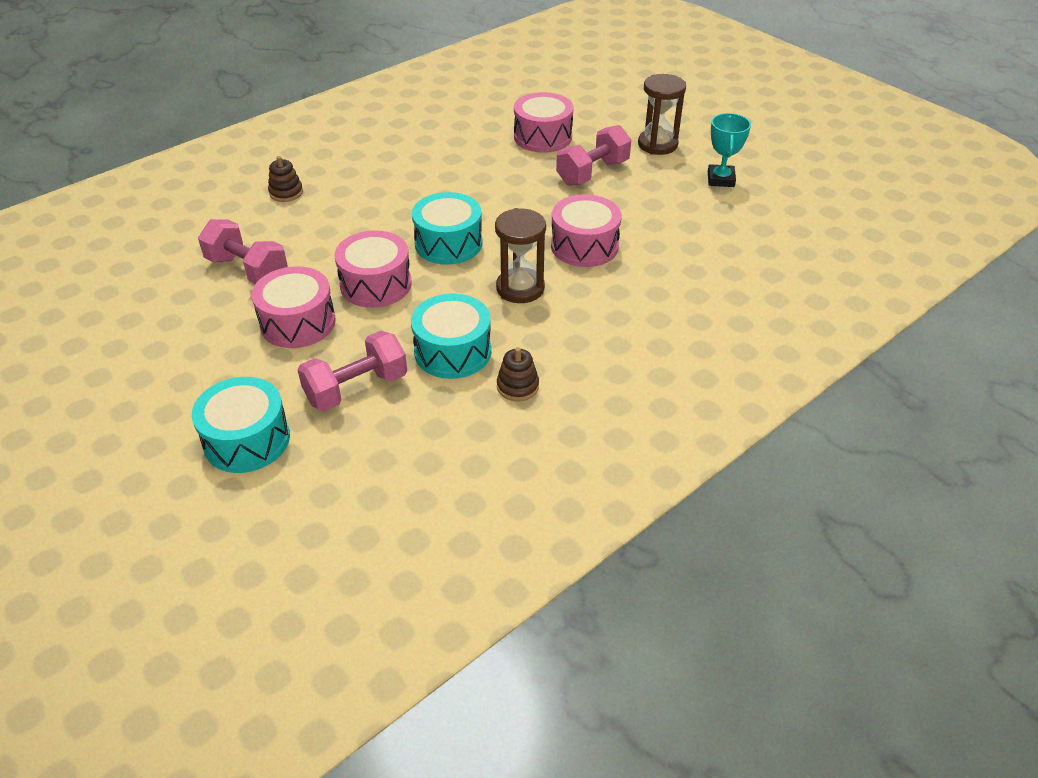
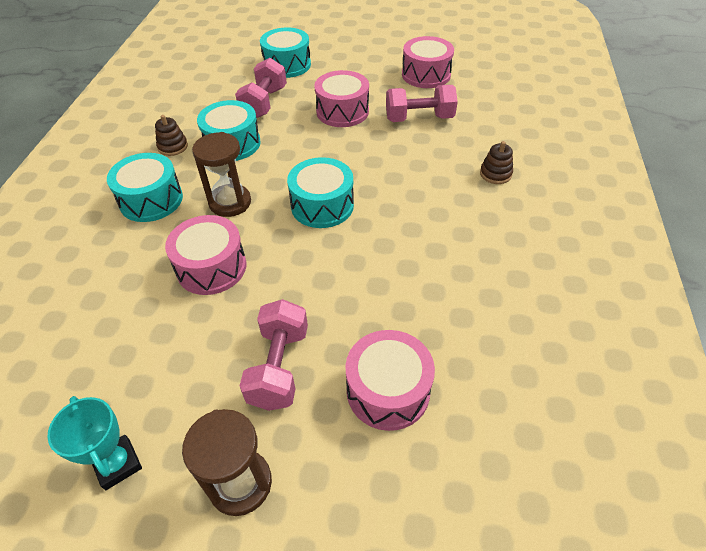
camera: 140 degrees right, 5 degrees up
pink drum [334,230,412,308] -> pink drum moved to [402,36,454,88]
none -> turquoise drum [107,153,183,222]

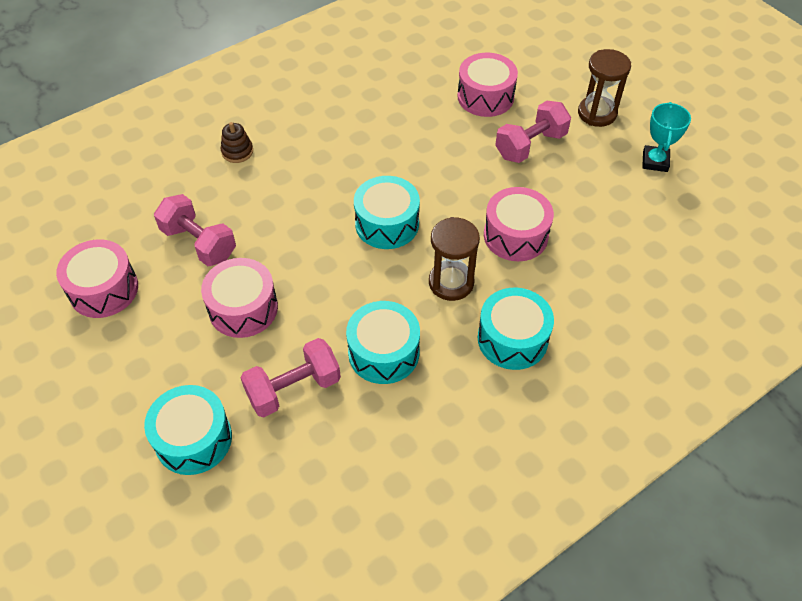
camera: 135 degrees left, 5 degrees up
brown stacking toy [155,115,188,156] -> none

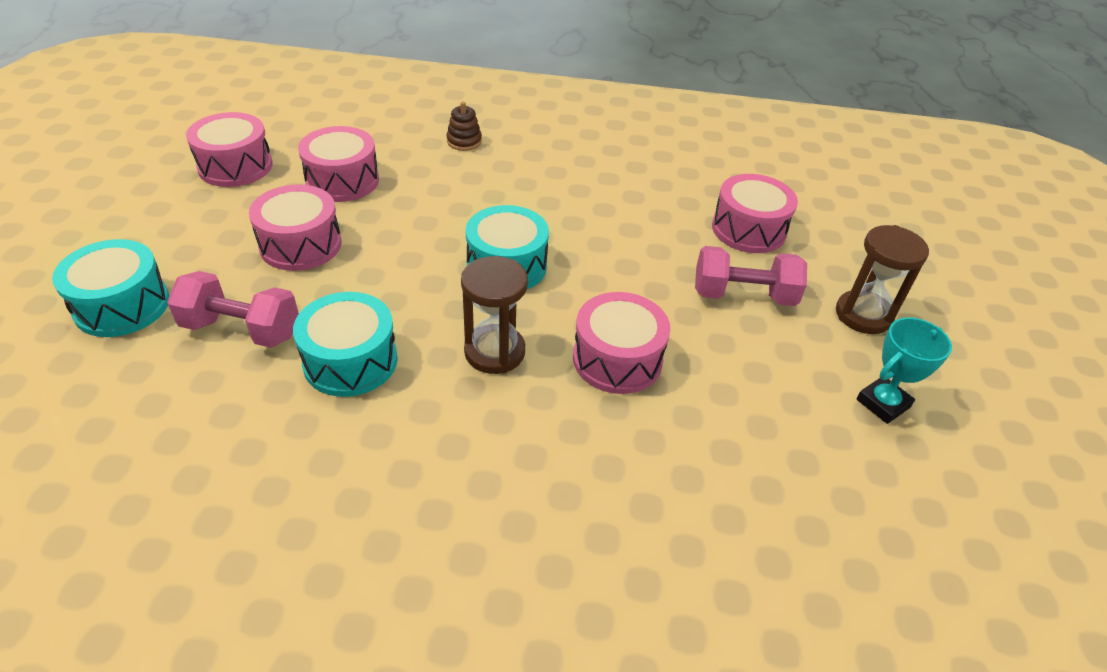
camera: 40 degrees right, 10 degrees down
pink dumbbell [154,194,236,266] -> pink drum [298,126,379,202]
turquoise drum [478,287,554,370] -> none

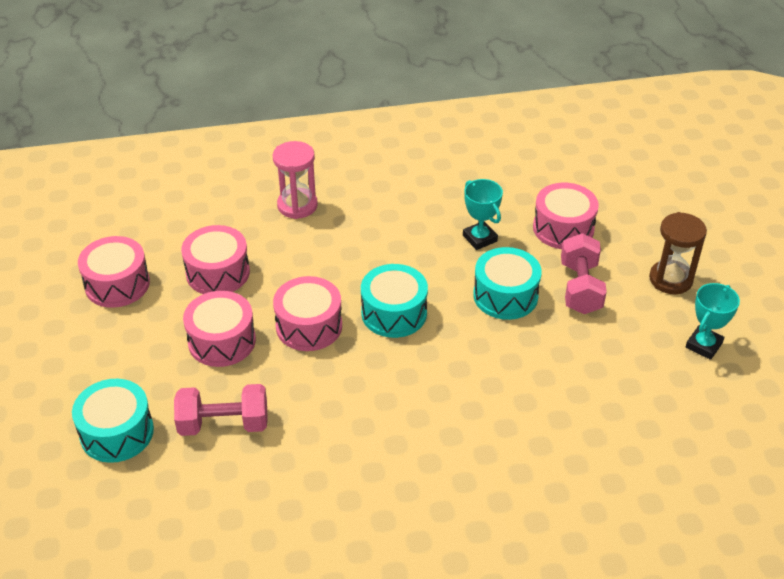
camera: 15 degrees left, 0 degrees up
turquoise drum [293,292,398,397] -> turquoise drum moved to [473,247,542,320]
brown stacking toy [447,102,482,151] -> pink hourglass [273,141,318,219]
brown hourglass [461,256,528,374] -> none
pink drum [573,292,670,394] -> pink drum moved to [273,276,342,351]
pink dumbbell [695,246,807,306] -> pink dumbbell turned 75 degrees counterclockwise [561,233,607,314]
none -> turquoise trophy [463,179,503,250]

